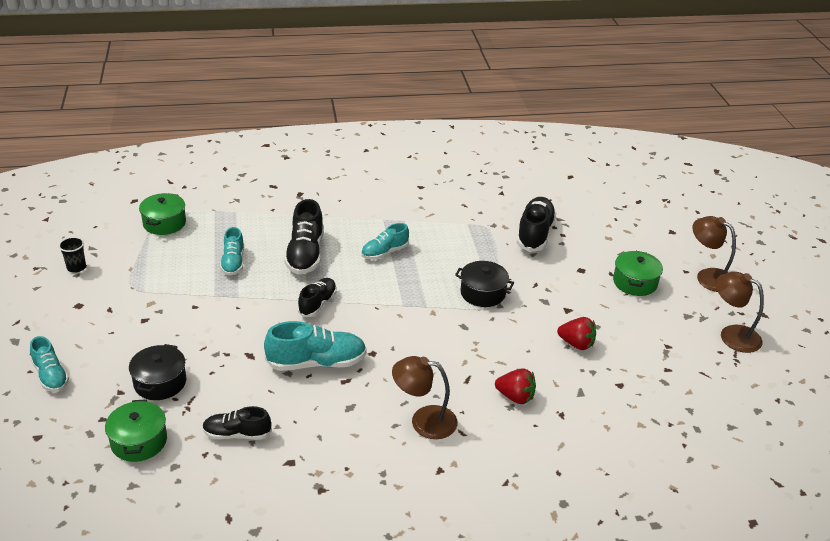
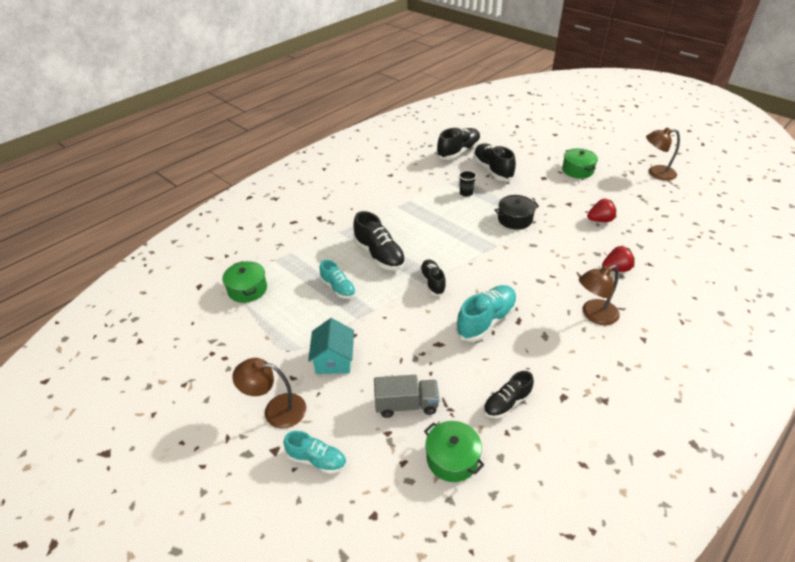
camera: 35 degrees left, 5 degrees up
black cup [59,237,86,273] -> black cup moved to [459,170,477,197]
black pot [129,344,187,400] -> grey truck [374,375,439,418]
turquoise shoe [361,223,409,260] -> none
brown lamp [692,216,736,292] -> brown lamp moved to [232,358,306,429]
none -> turquoise house [308,318,354,374]
none -> black shoe [436,127,481,160]

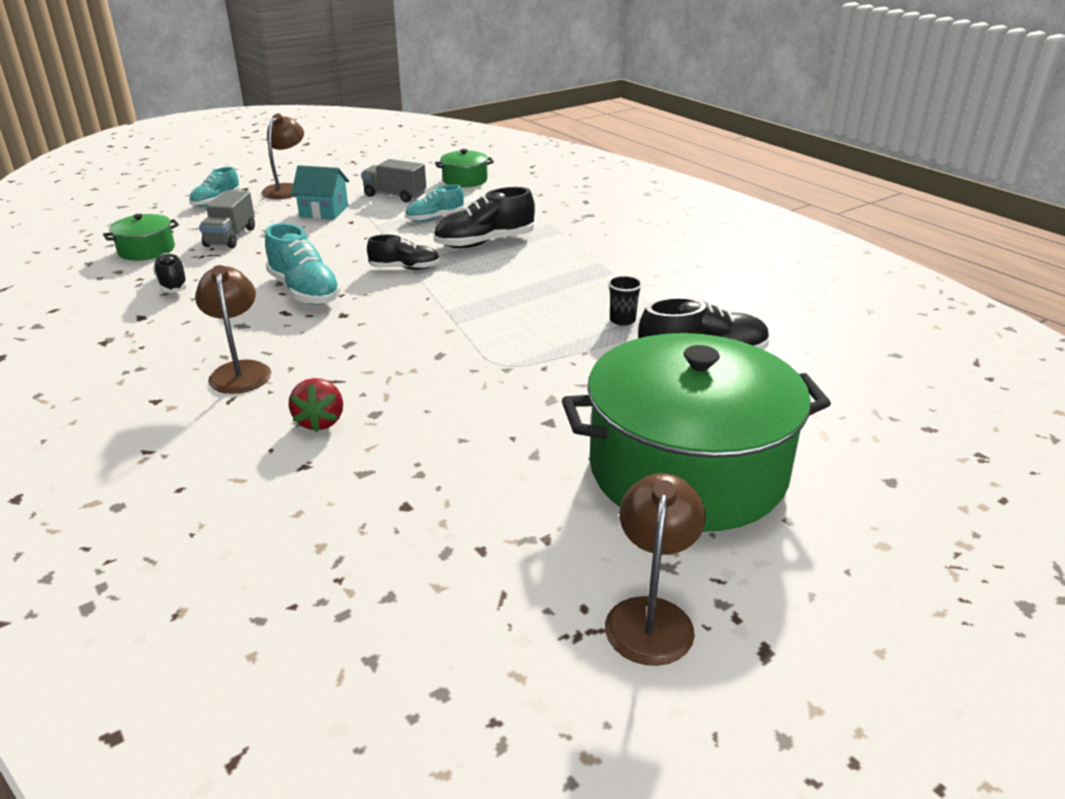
camera: 100 degrees right, 10 degrees down
black shoe [436,127,481,160] -> none
black pot [495,195,539,230] -> none
green pot [562,148,598,179] -> green pot [562,333,831,532], size x2.38
red strawberry [587,199,616,222] -> none
none -> grey truck [361,159,426,202]

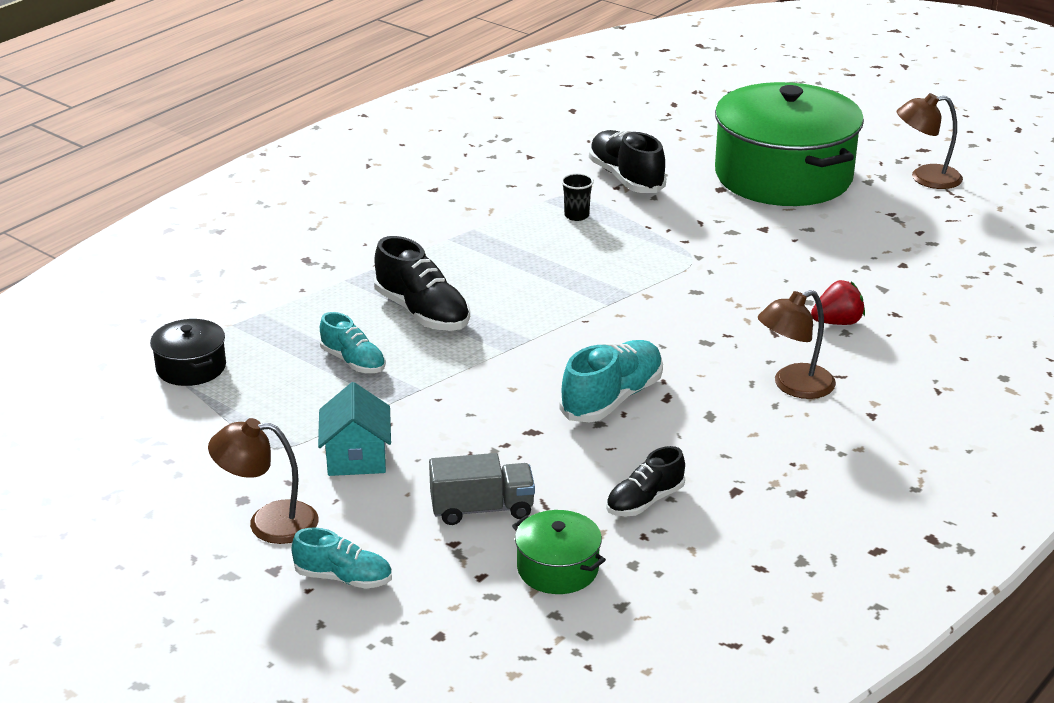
camera: 105 degrees left, 0 degrees up
grey truck [361,159,426,202] -> none
black shoe [367,235,440,270] -> none
green pot [435,149,494,187] -> black pot [150,319,226,386]

